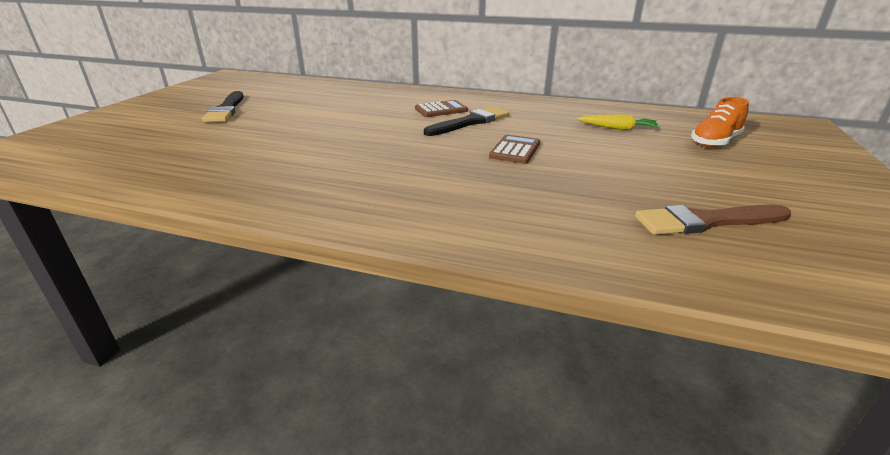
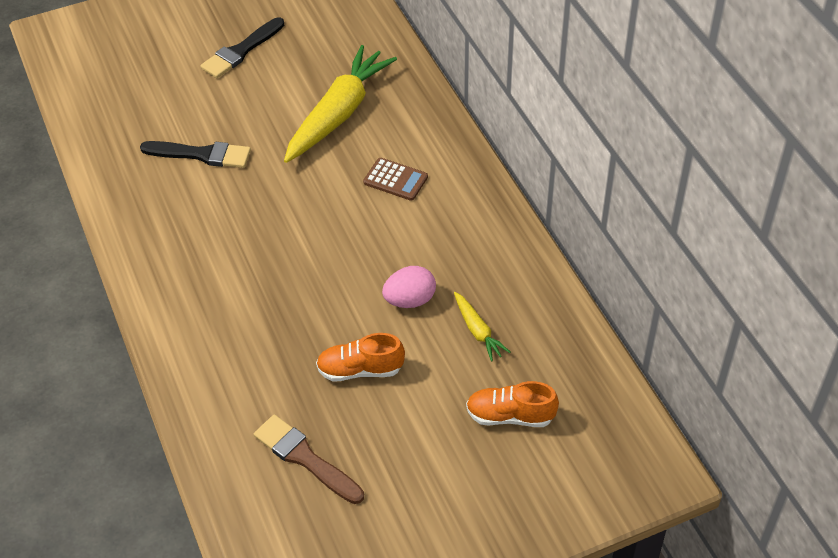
camera: 50 degrees right, 20 degrees up
black brush [424,107,509,136] -> black brush moved to [140,141,251,168]
brown calculator [489,135,540,164] -> none
none -> yellow carrot [284,45,397,163]
none -> orange shoe [316,333,405,381]
none -> pink egg [382,266,436,308]

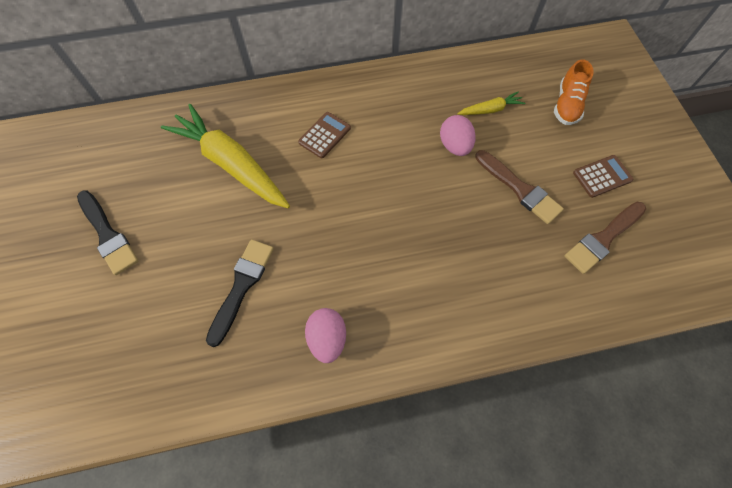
camera: 80 degrees left, 15 degrees up
orange shoe [316,333,405,381] -> brown brush [475,150,564,224]
none -> pink egg [305,308,346,363]
none -> brown calculator [573,155,634,198]

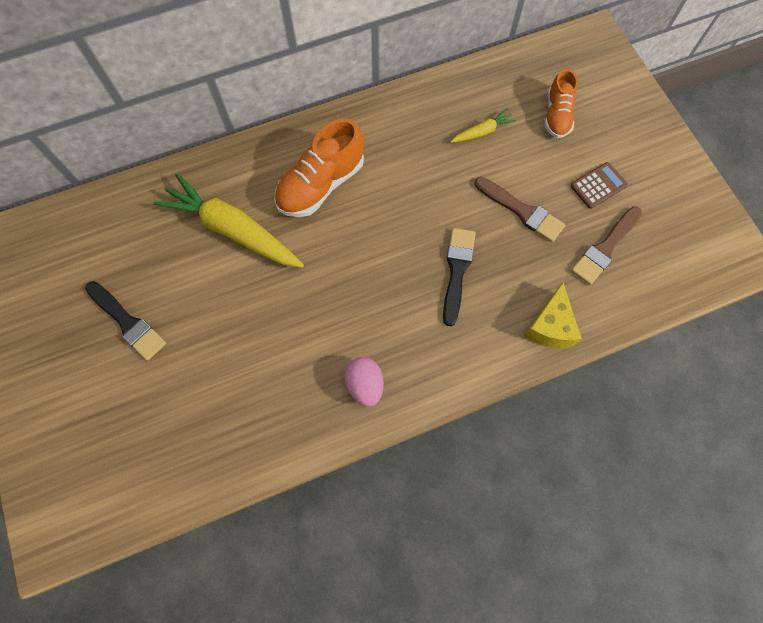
camera: 10 degrees left, 5 degrees up
black brush [206,239,274,347] -> black brush moved to [443,228,476,326]
brown calculator [298,112,351,158] -> orange shoe [274,119,364,217]
pink egg [440,115,476,156] -> none
none -> yellow cheese [523,282,582,348]

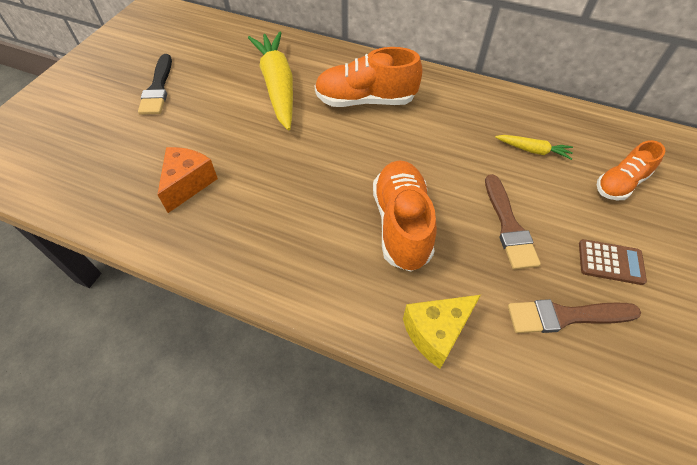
camera: 45 degrees right, 15 degrees down
pink egg [344,357,384,407] -> none
black brush [443,228,476,326] -> orange shoe [373,160,437,272]
none -> orange cheese [157,147,218,213]

